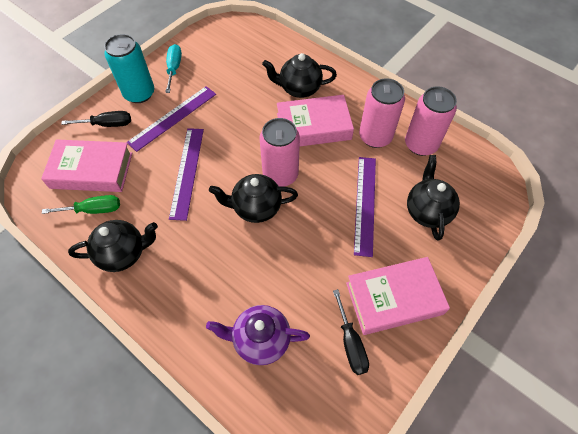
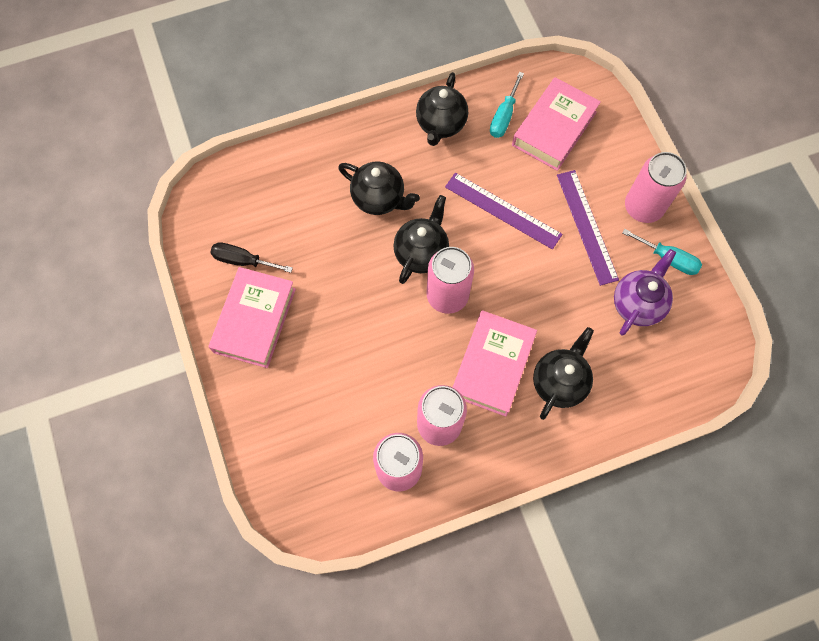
camera: 120 degrees right, 10 degrees up
green screwdriver [42,195,120,214] -> turquoise screwdriver [490,72,524,138]
black screwdriver [61,111,131,127] -> none
turquoise can [104,34,154,103] -> pink can [625,152,687,223]
purple teapot [206,305,310,365] -> purple teapot moved to [614,249,676,336]
purple ruler [354,157,376,257] -> none
black teapot [407,155,460,241] -> black teapot moved to [338,162,420,215]

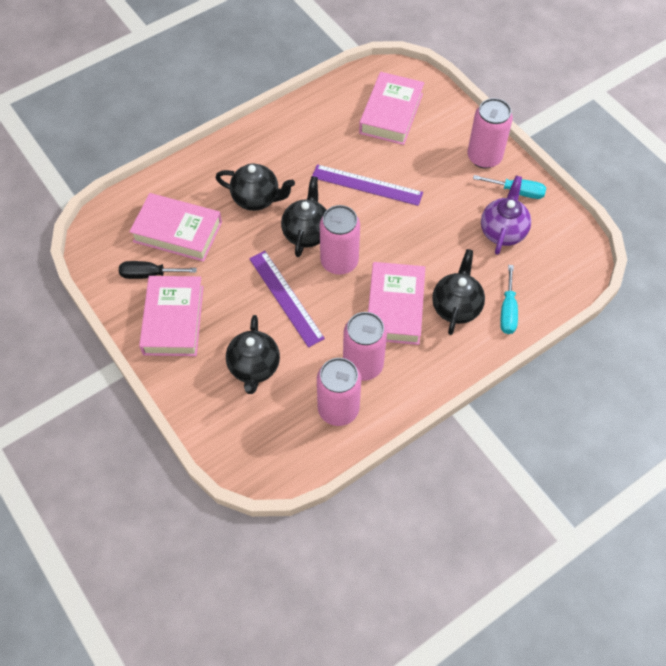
camera: 15 degrees left, 10 degrees down
black teapot [416,72,468,146] -> black teapot moved to [226,315,280,394]
turquoise screwdriver [490,72,524,138] -> turquoise screwdriver moved to [500,265,518,334]
purple ruler [557,170,619,286] -> purple ruler moved to [249,251,325,348]
none -> pink book [129,193,222,262]

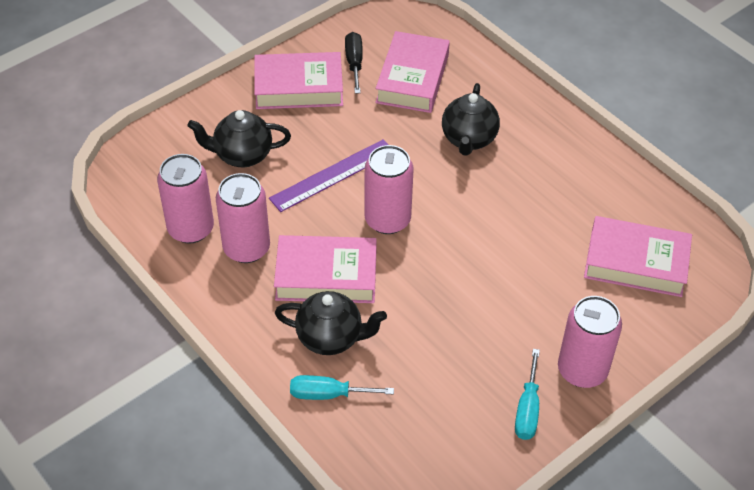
camera: 85 degrees right, 10 degrees down
black teapot [281,176,326,257] -> none
purple ruler [312,164,423,206] -> none
purple teapot [481,176,531,255] -> none

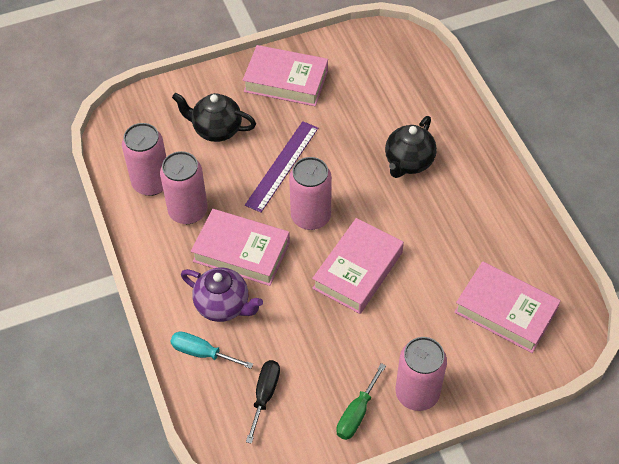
camera: 20 degrees right, 5 degrees up
purple ruler [269,139,388,212] -> purple ruler turned 45 degrees counterclockwise [245,121,318,213]
black teapot [275,291,387,355] -> purple teapot [181,267,263,322]
black screwdriver [345,32,363,94] -> black screwdriver moved to [246,360,280,444]
pink book [375,31,450,113] -> pink book moved to [312,218,404,314]
turquoise screwdriver [515,349,540,440] -> green screwdriver [336,363,386,440]

